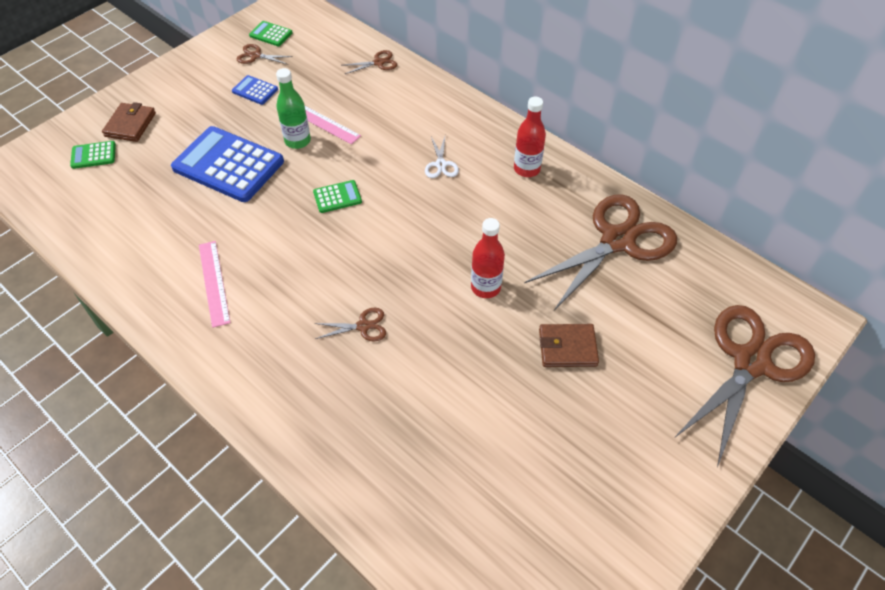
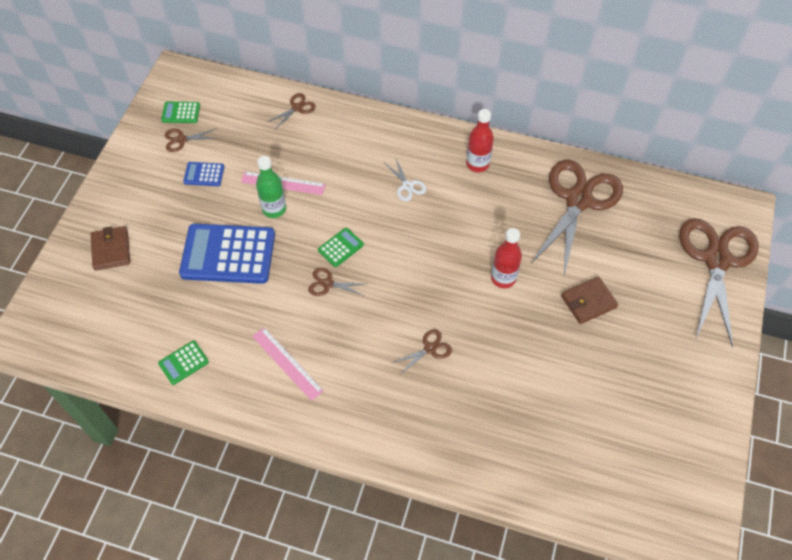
camera: 25 degrees left, 5 degrees up
green calculator [70,141,116,169] -> green calculator moved to [158,341,209,385]
none -> brown scissors [308,268,365,296]

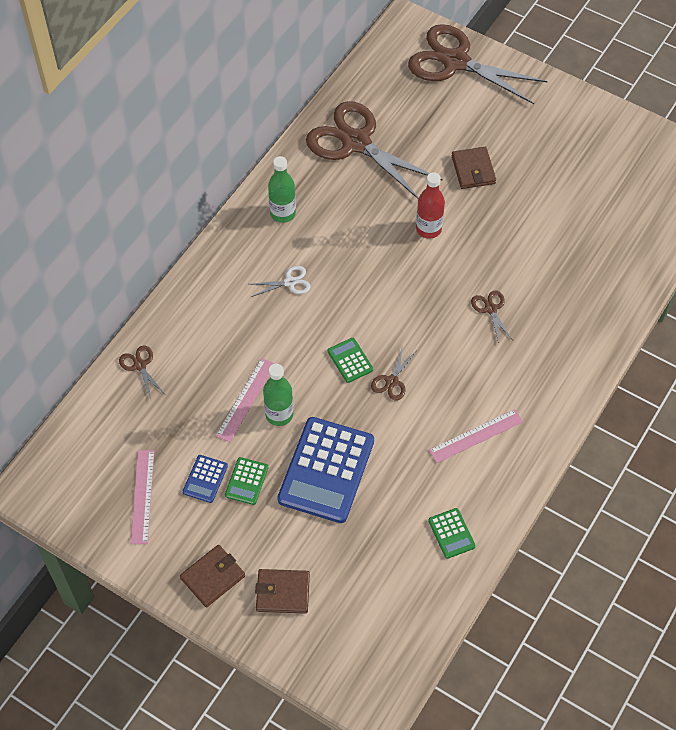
camera: 75 degrees left, 0 degrees up
green calculator [161,101,200,123] -> green calculator moved to [225,457,268,505]
brown scissors [165,129,217,152] -> pink ruler [131,450,154,544]
red bottle [466,109,494,172] -> green bottle [268,156,296,223]
none -> brown wallet [180,545,245,607]

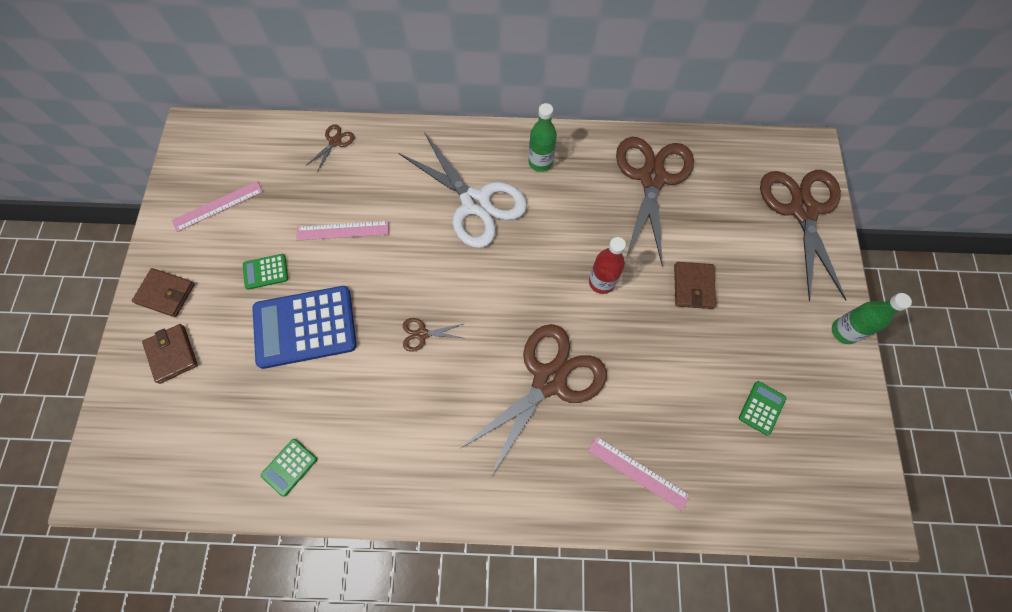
camera: 60 degrees right, 10 degrees up
blue calculator [183,455,228,503] -> none
white scissors [251,266,311,297] -> white scissors [398,132,527,248], size x2.46
green bottle [263,364,293,426] -> green bottle moved to [832,293,912,344]
green calculator [328,338,373,383] -> green calculator moved to [739,381,786,435]
pink ruler [429,409,523,463] -> pink ruler moved to [588,436,690,511]
brown wallet [452,147,496,189] -> brown wallet turned 45 degrees counterclockwise [674,262,716,309]
brown scissors [471,291,513,343] -> brown scissors [459,324,607,476], size x2.46

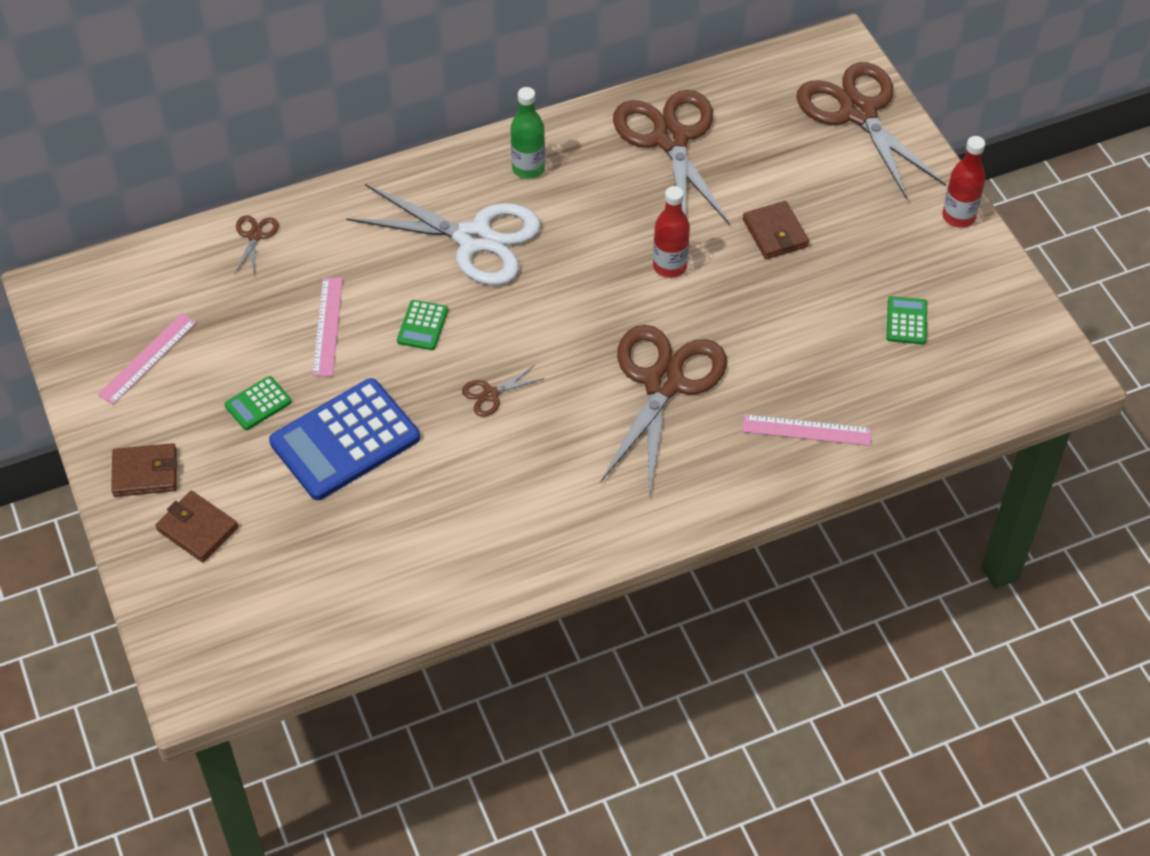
camera: 25 degrees left, 15 degrees down
green calculator [261,439,317,497] -> green calculator moved to [397,300,448,350]
pink ruler [296,221,389,241] -> pink ruler turned 60 degrees counterclockwise [312,278,343,376]
green bottle [832,293,912,344] -> red bottle [942,136,986,228]

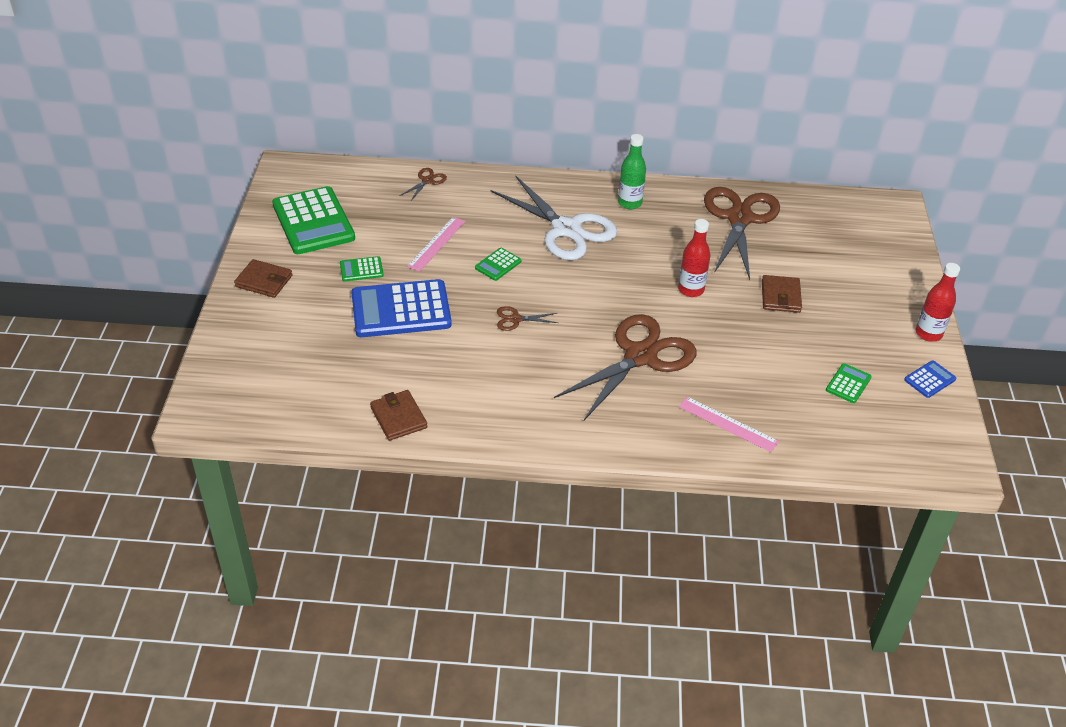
camera: 25 degrees right, 10 degrees down
pink ruler [98,313,197,405] -> green calculator [272,186,355,254]
brown wallet [155,491,238,562] -> brown wallet moved to [370,390,427,441]
brown scissors [796,62,946,199] -> none
none -> blue calculator [904,360,956,398]

